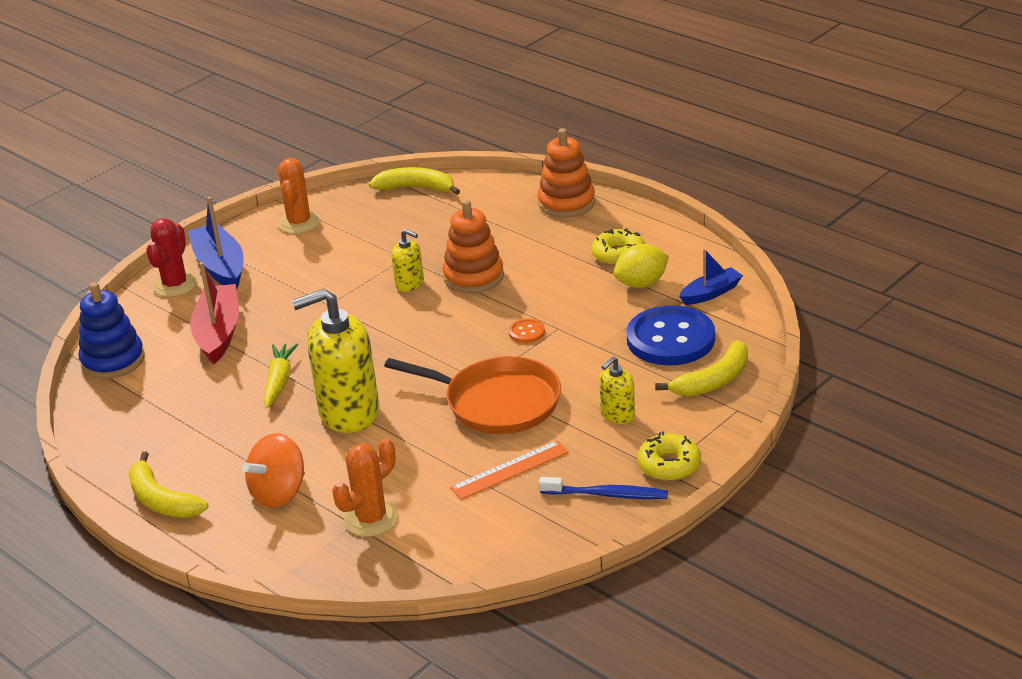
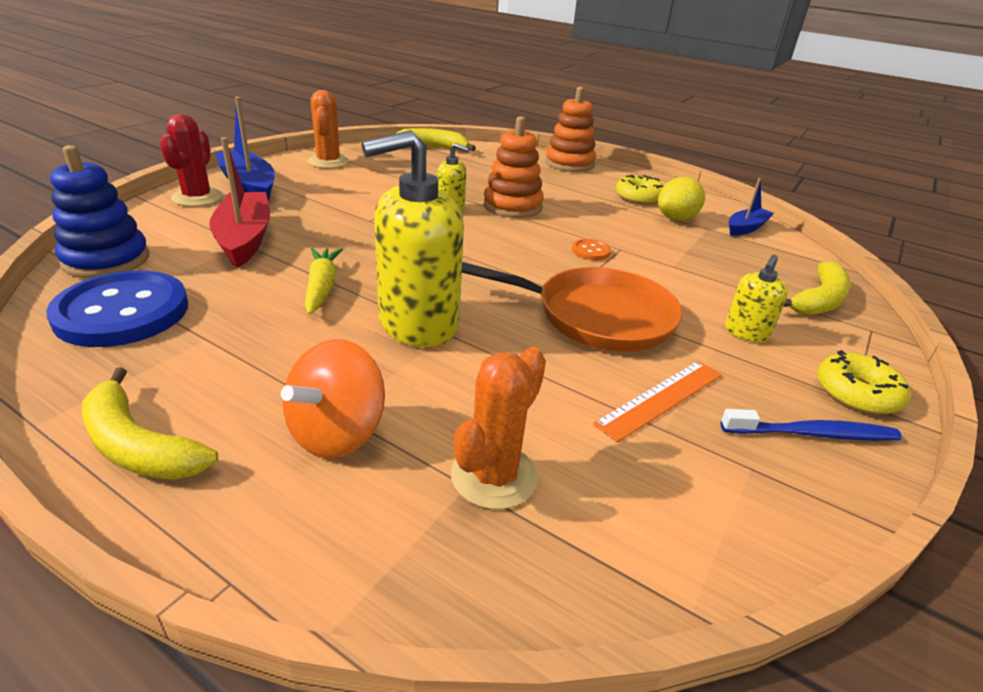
camera: 15 degrees left, 0 degrees up
blue button [626,305,715,365] -> blue button moved to [46,271,188,347]

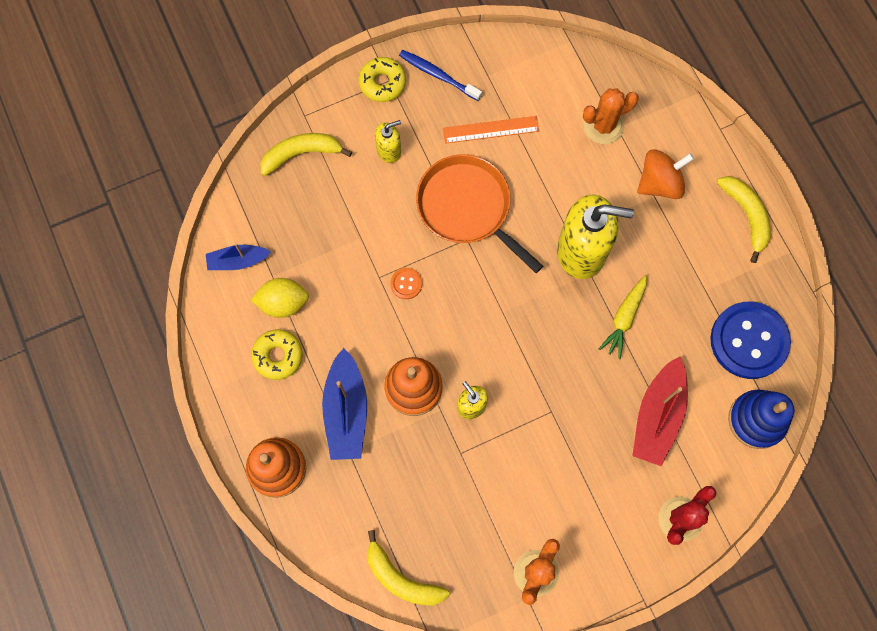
camera: 145 degrees left, 40 degrees up
blue boat [215,97,275,202] -> blue boat moved to [322,348,367,460]

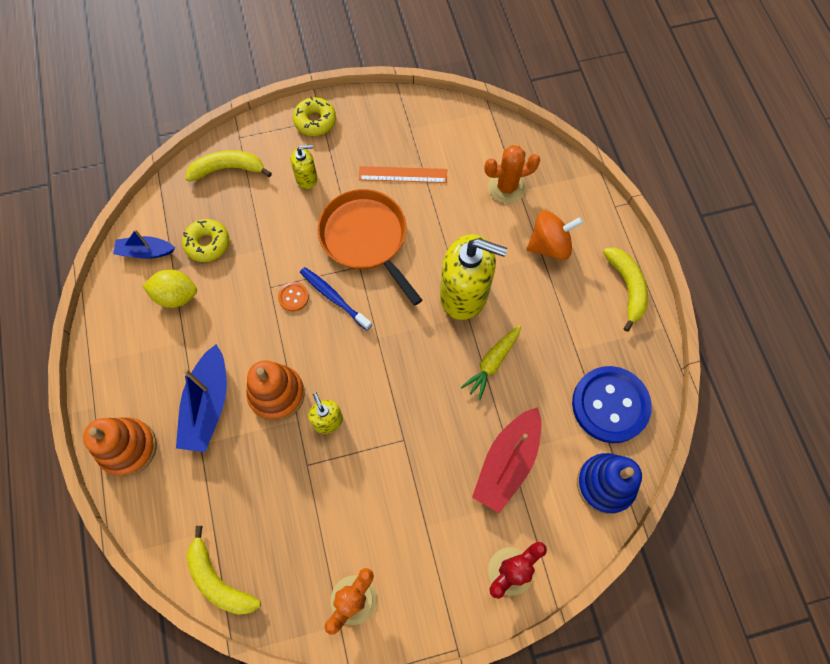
camera: 10 degrees right, 5 degrees down
yellow donut [251,329,303,380] -> yellow donut moved to [182,219,229,262]
blue toothbrush [399,50,482,101] -> blue toothbrush moved to [300,267,372,330]

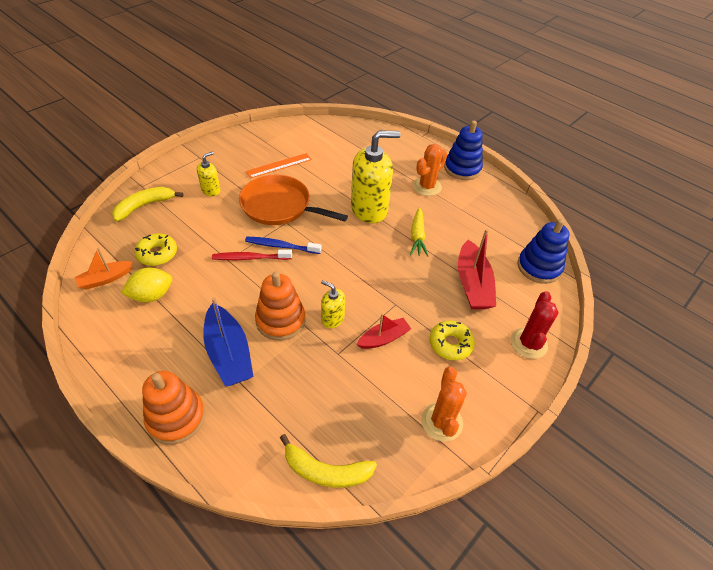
camera: 35 degrees left, 20 degrees down
blue boat [113,229,175,259] -> orange boat [75,248,133,289]
orange button [278,282,309,311] -> red toothbrush [212,249,292,260]
yellow donut [293,97,336,136] -> yellow donut moved to [430,320,475,360]
orange cactus [484,145,540,204] -> orange cactus moved to [413,144,447,196]
orange spinning top [527,210,583,260] -> none
blue button [572,366,652,443] -> none
yellow banana [603,247,648,332] -> blue stacking toy [444,120,483,180]
none -> red boat [357,314,411,349]

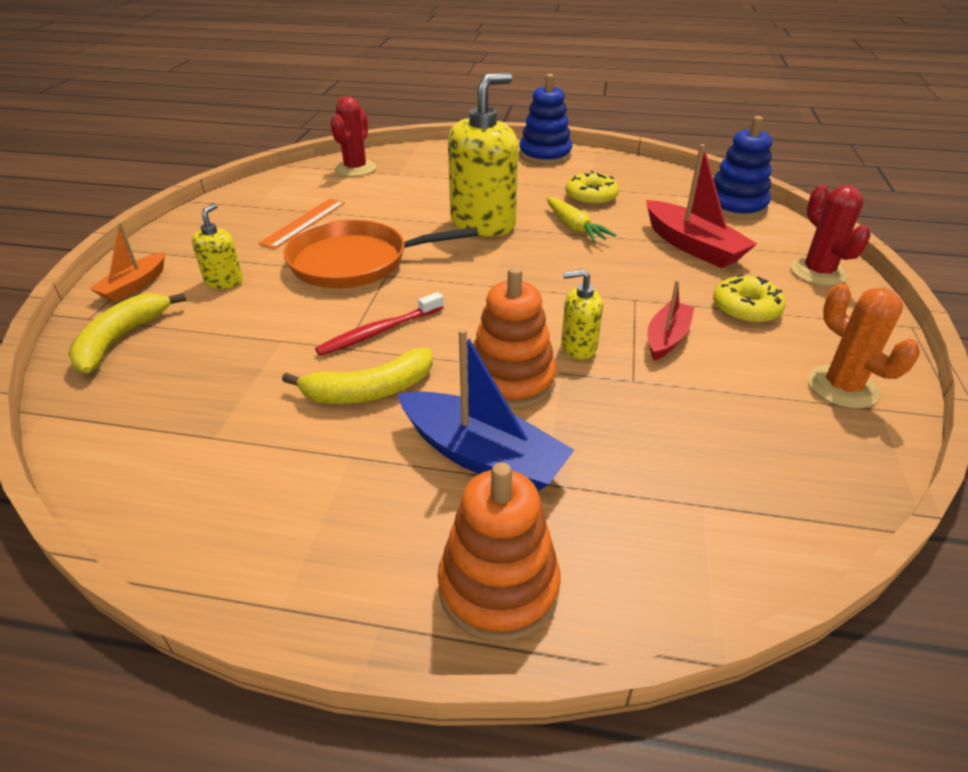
camera: 30 degrees left, 10 degrees down
orange boat [75,248,133,289] -> orange boat moved to [89,222,165,302]
yellow lemon [121,267,172,302] -> none
yellow donut [135,233,177,266] -> yellow donut moved to [566,171,619,205]
blue toothbrush [245,237,321,254] -> none
yellow banana [280,434,377,488] -> yellow banana moved to [282,348,433,404]
orange cactus [413,144,447,196] -> none
none -> red cactus [330,96,376,177]

